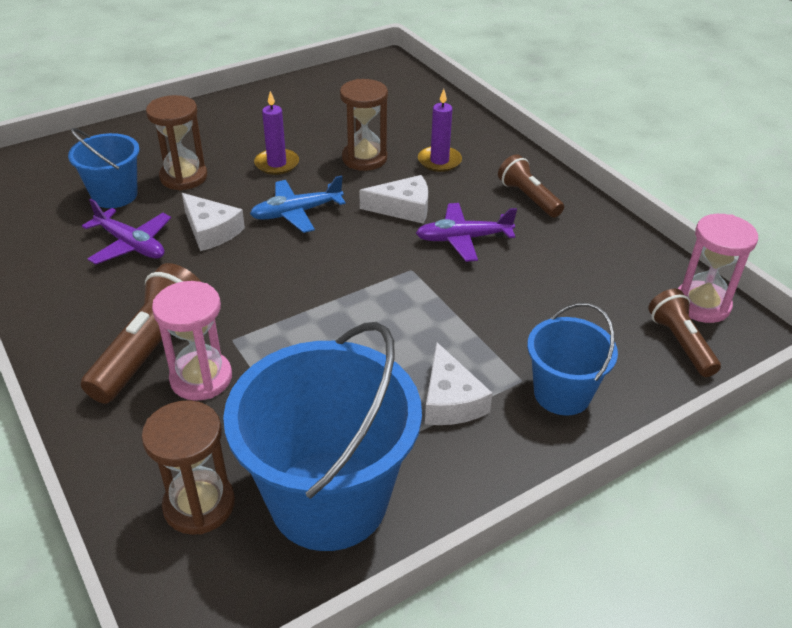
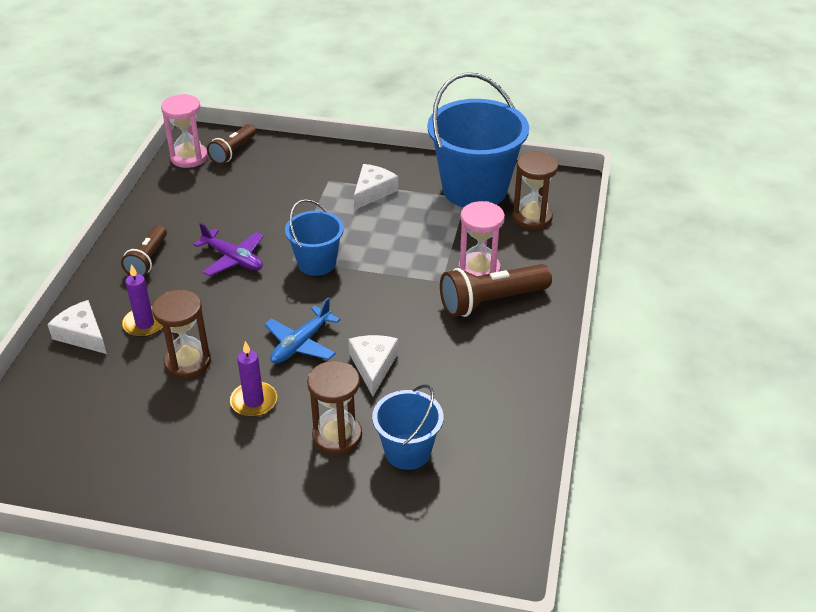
camera: 135 degrees left, 0 degrees up
purple plane [82,199,171,265] -> none
blue plane [250,176,346,233] -> blue plane turned 105 degrees clockwise [264,298,340,364]
white cheese [359,175,428,224] -> white cheese moved to [47,300,107,354]
blue bucket [527,303,618,415] -> blue bucket moved to [285,199,344,276]

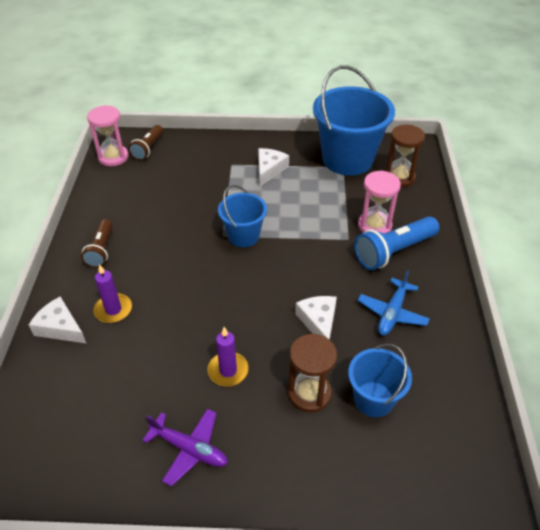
camera: 10 degrees left, 5 degrees up
brown hourglass [152,290,211,378] -> none
purple plane [193,222,263,276] -> purple plane moved to [142,409,228,487]
blue plane [264,298,340,364] -> blue plane moved to [358,270,430,336]
brown flashlight [440,264,552,317] -> blue flashlight [354,216,439,270]

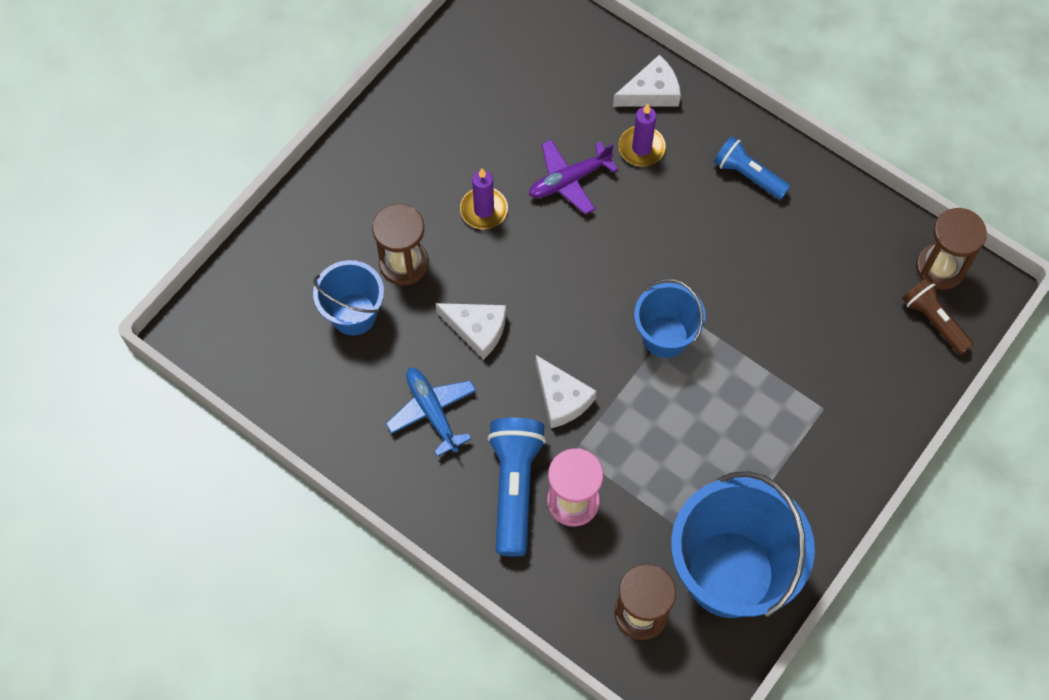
camera: 125 degrees right, 20 degrees up
brown flashlight [81,219,113,268] -> blue flashlight [714,136,791,200]
pink hourglass [87,105,128,166] -> brown hourglass [916,208,987,290]
purple plane [142,409,228,487] -> purple plane moved to [529,140,618,214]
white cheese [258,148,289,186] -> white cheese moved to [536,355,596,428]

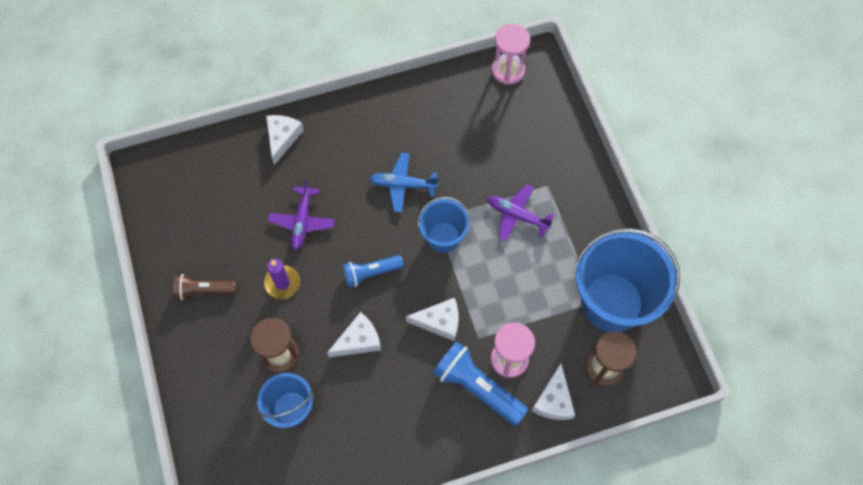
camera: 55 degrees left, 0 degrees up
blue plane [386,368,476,457] -> blue plane moved to [369,153,438,212]
purple candle [619,104,666,166] -> none
blue flashlight [714,136,791,200] -> blue flashlight moved to [343,255,404,288]
brown flashlight [902,278,974,355] -> brown flashlight moved to [173,274,236,300]
brown hourglass [916,208,987,290] -> pink hourglass [492,24,530,85]
none -> purple plane [487,184,554,241]
none -> white cheese [532,364,575,420]

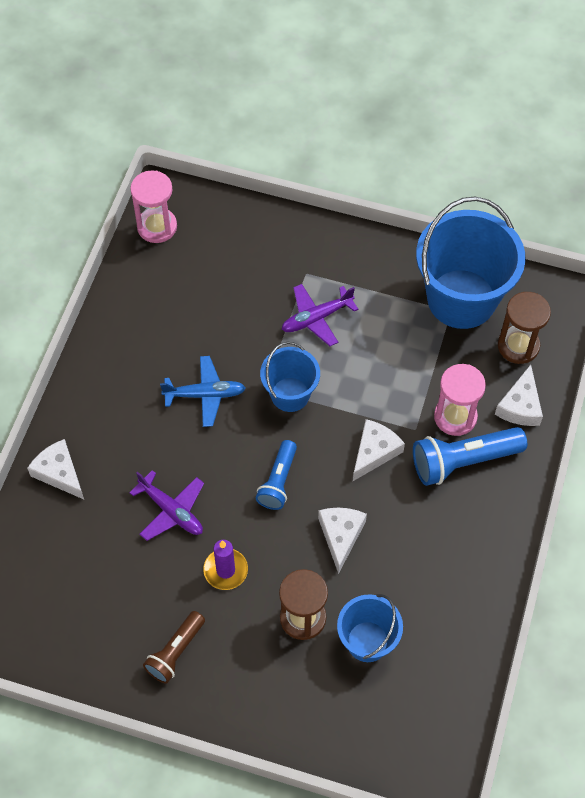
camera: 55 degrees left, 5 degrees down
blue plane [369,153,438,212] -> blue plane turned 135 degrees counterclockwise [160,356,246,427]
white cheese [532,364,575,420] -> white cheese turned 60 degrees clockwise [495,365,543,426]

